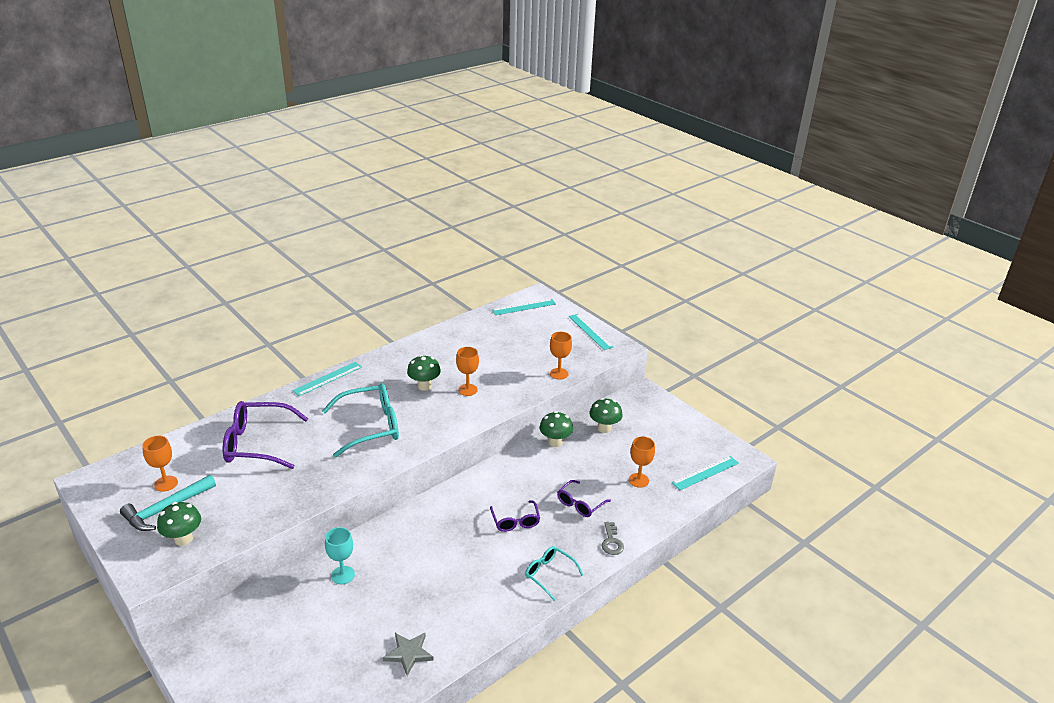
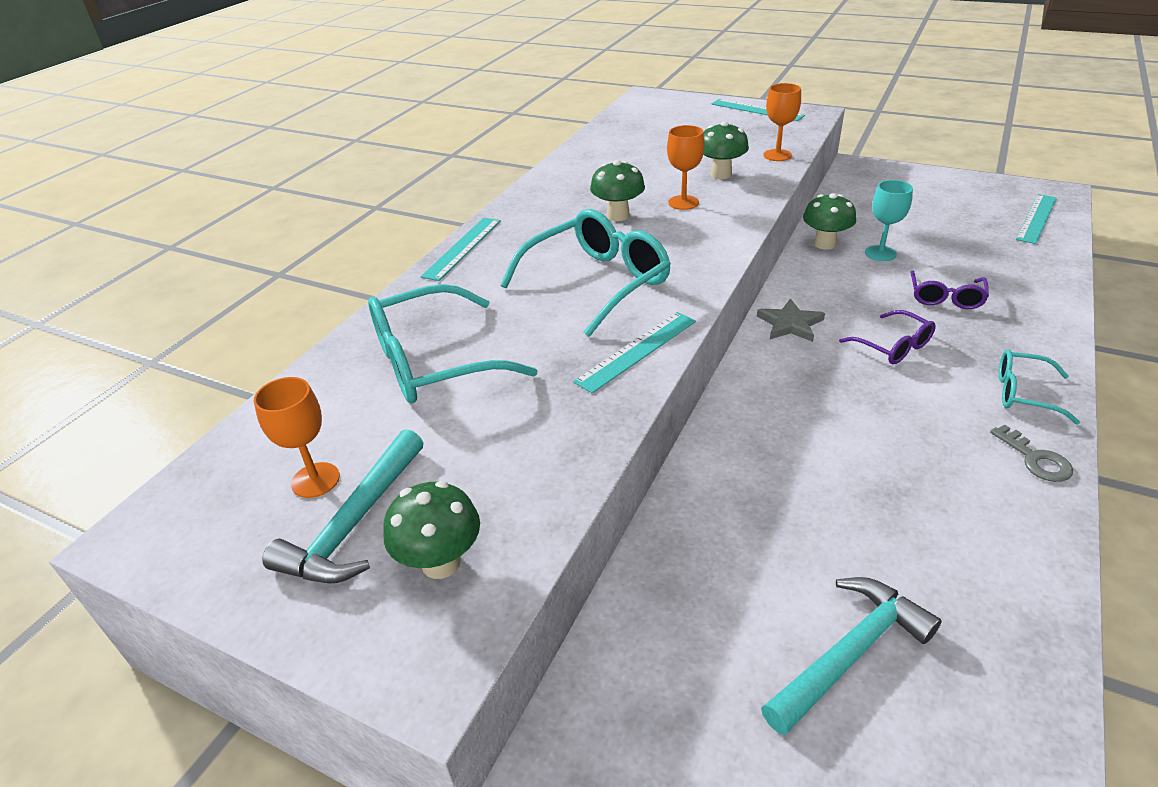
camera: 20 degrees left, 5 degrees up
purple glasses [223,401,308,469] -> turquoise glasses [368,284,538,404]
turquoise goblet [325,527,355,584] -> turquoise goblet moved to [865,180,913,261]
grey star [383,633,434,676] -> grey star moved to [757,298,825,342]
turquoise ruler [492,299,556,315] -> turquoise ruler moved to [573,312,696,393]
green mushroom [590,398,623,433] -> green mushroom moved to [703,121,749,179]
grey key [602,522,624,555] -> grey key moved to [990,425,1073,482]
orange goblet [629,437,655,488] -> none
none -> turquoise hammer [761,577,942,735]

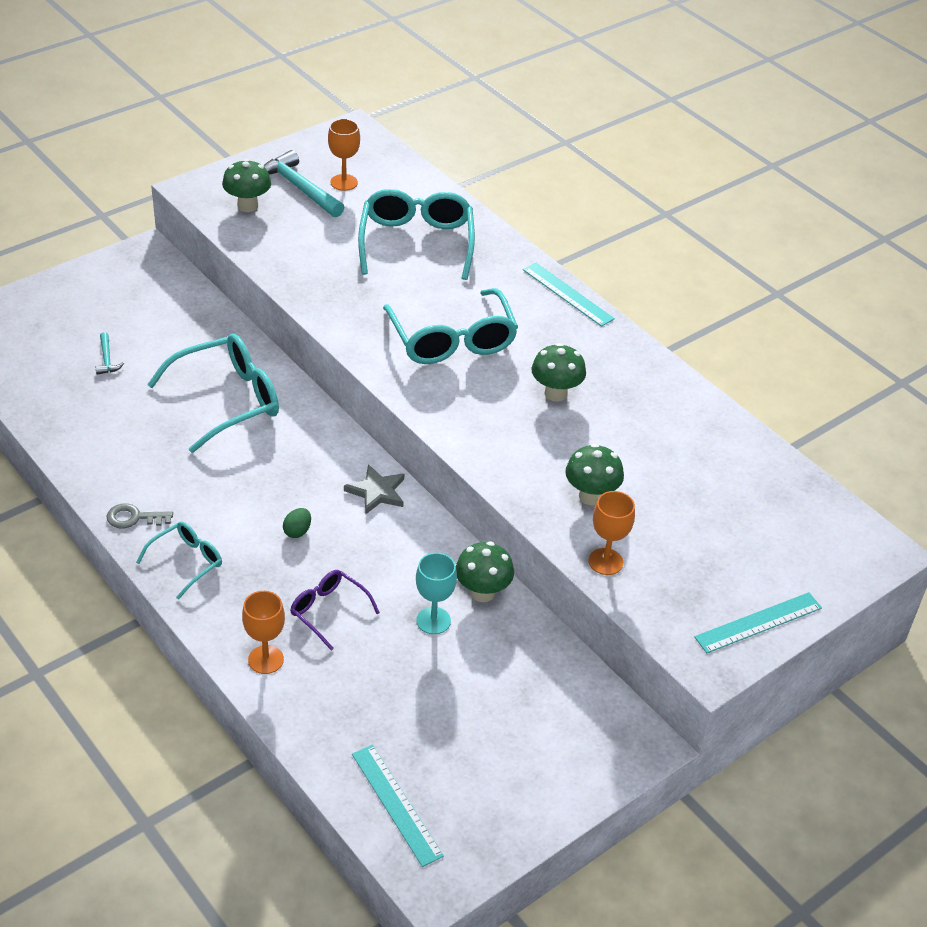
camera: 110 degrees right, 5 degrees up
turquoise ruler [573,312,696,393] -> none
orange goblet [667,125,704,210] -> orange goblet moved to [242,591,285,674]
turquoise hammer [761,577,942,735] -> turquoise hammer [96,332,124,375], size x0.49
purple glasses [839,310,936,364] -> green egg [283,508,311,538]
none -> turquoise glasses [147,334,279,453]

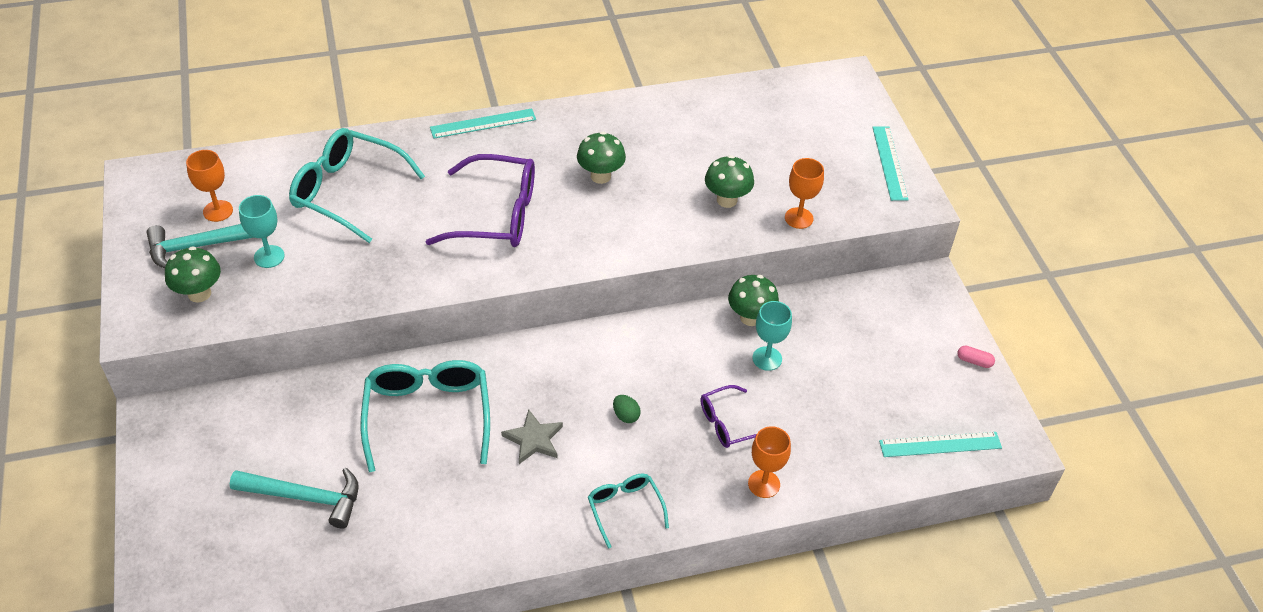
camera: 65 degrees left, 5 degrees up
turquoise hammer [96,332,124,375] -> turquoise hammer [230,468,359,529], size x2.04
grey key [106,503,173,529] -> none
grey star [344,464,404,515] -> grey star moved to [501,409,563,464]
turquoise glasses [383,288,518,364] -> purple glasses [426,154,535,247]
none -> turquoise goblet [239,195,285,268]
none -> pink capsule [957,346,995,368]

